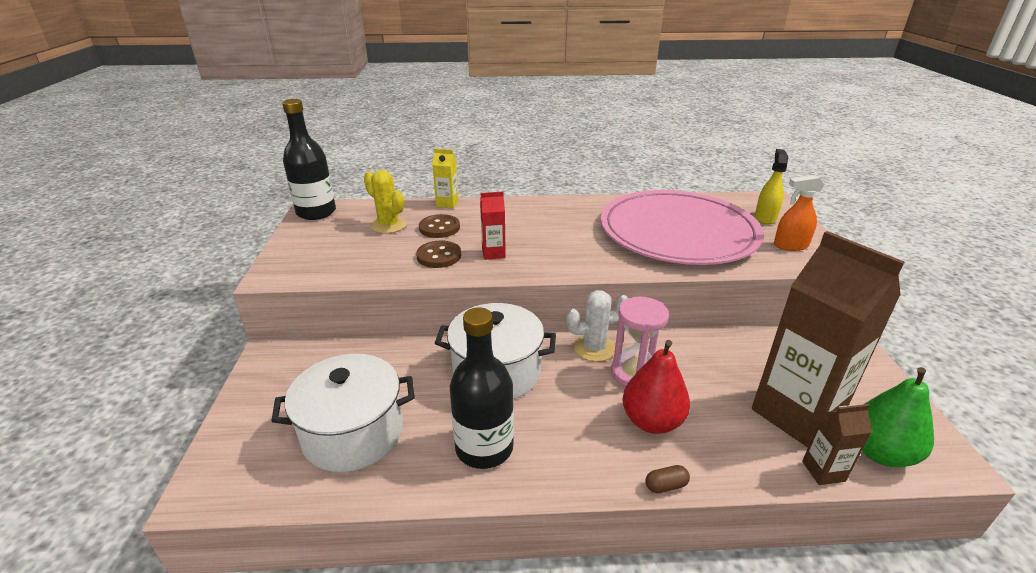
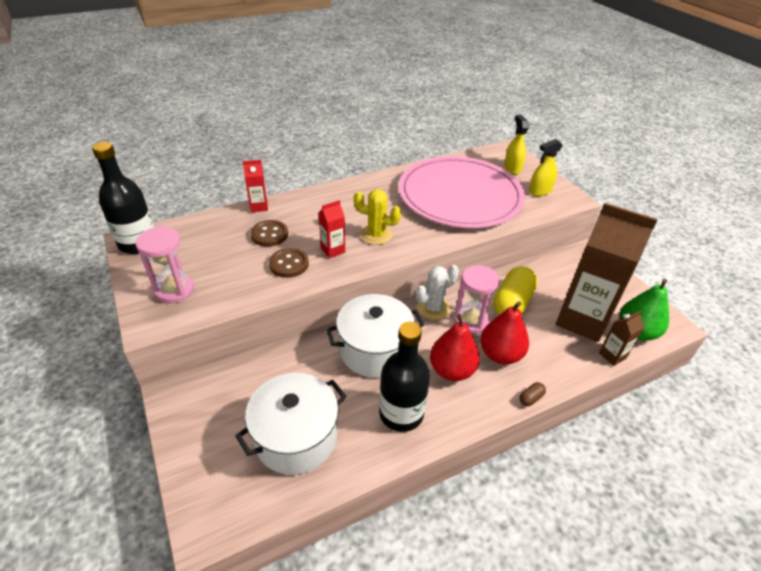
camera: 25 degrees left, 10 degrees up
yellow cactus [364,170,407,234] -> yellow cactus moved to [354,189,401,245]
yellow carton [432,149,459,208] -> red carton [243,160,268,212]
orange spray bottle [774,175,824,251] -> yellow spray bottle [529,139,563,196]
none -> pink hourglass [135,226,194,303]
none -> red pear [430,314,480,381]
none -> yellow capsule [493,266,538,315]

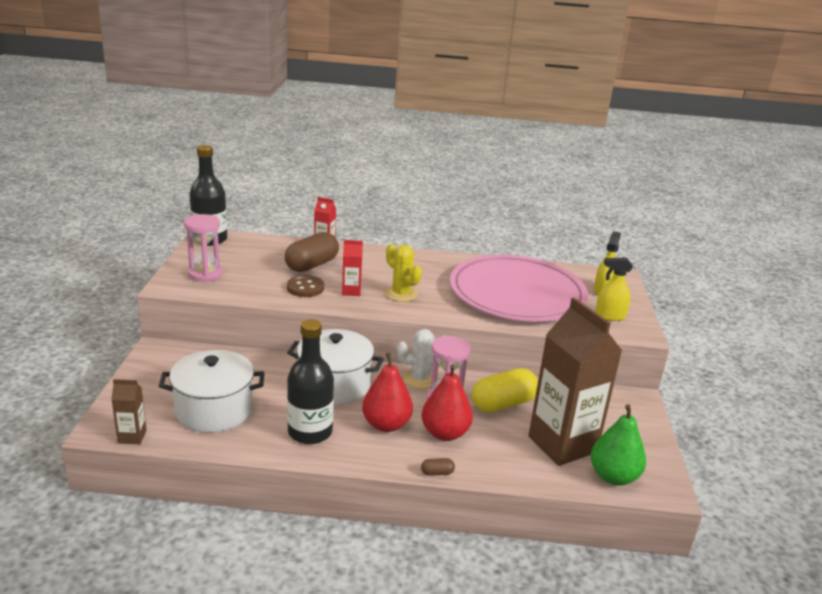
camera: 30 degrees right, 15 degrees down
brown button [250,220,288,247] -> brown capsule [285,232,339,272]
brown carton [599,311,644,366] -> brown carton moved to [111,379,147,444]

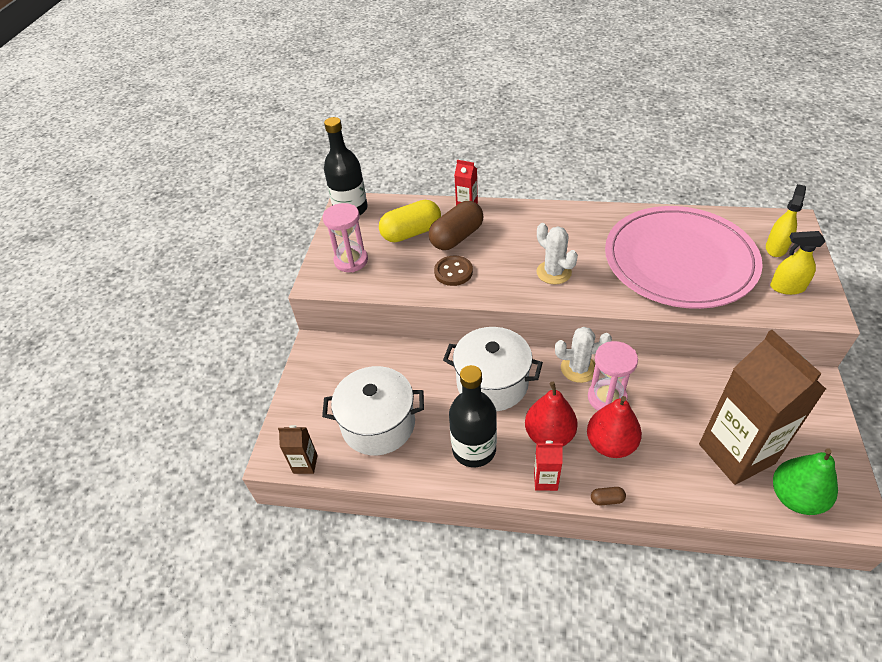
camera: 10 degrees right, 20 degrees up
red carton [342,240,363,296] -> red carton moved to [534,440,563,491]
yellow cactus [385,244,422,302] -> white cactus [537,223,578,284]
yellow capsule [472,368,538,413] -> yellow capsule moved to [379,200,441,242]

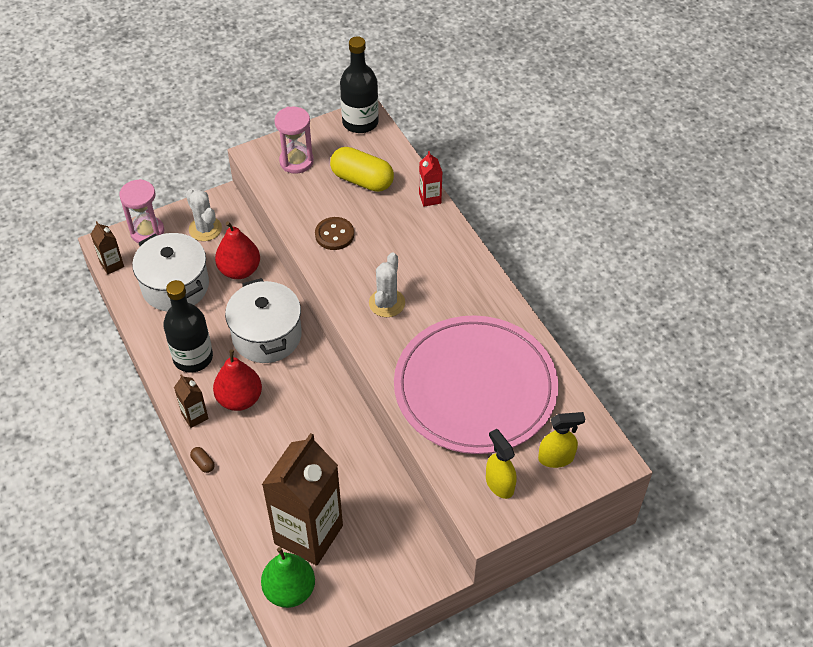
camera: 50 degrees right, 5 degrees up
brown capsule [429,201,483,250] -> none
red carton [534,440,563,491] -> brown carton [174,374,209,428]
white cactus [555,327,612,383] -> white cactus moved to [186,189,222,241]
red pear [587,396,642,458] -> red pear moved to [215,221,260,279]
pink hourglass [588,341,638,411] -> pink hourglass moved to [119,179,165,243]

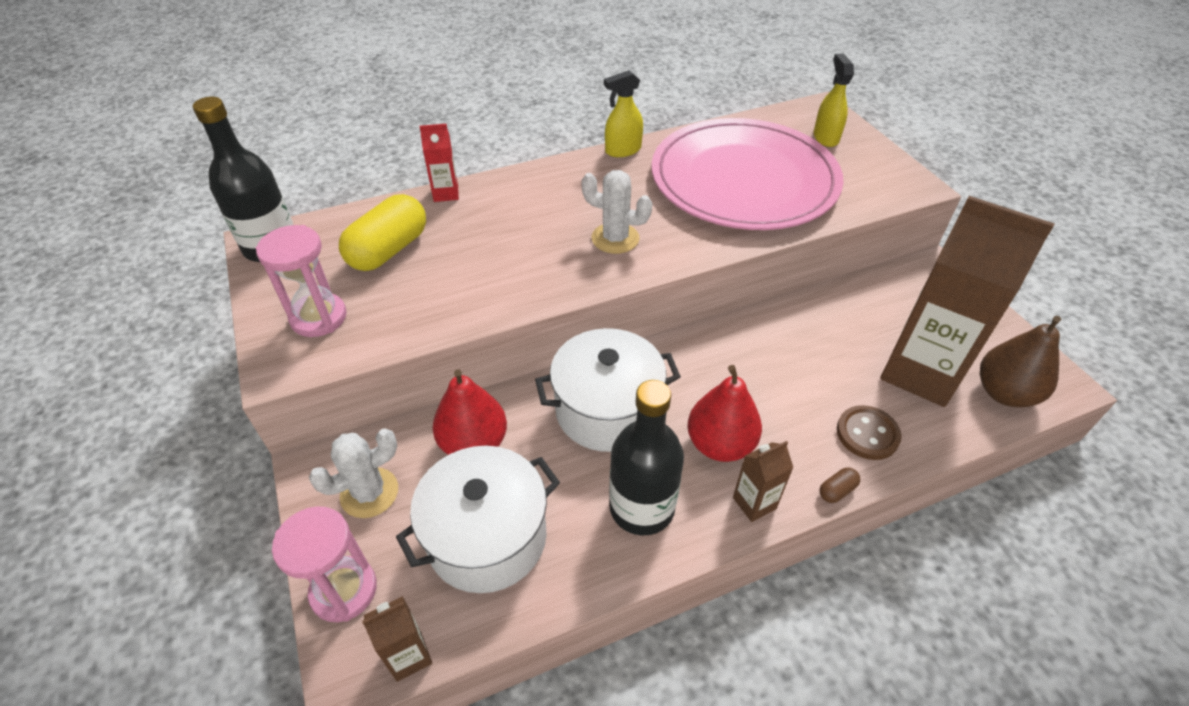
camera: 85 degrees left, 5 degrees down
green pear [261,547,315,608] -> brown pear [980,316,1061,407]
brown button [315,217,354,250] -> brown button moved to [837,405,902,460]
yellow spray bottle [486,429,516,499] -> yellow spray bottle moved to [604,70,643,157]

